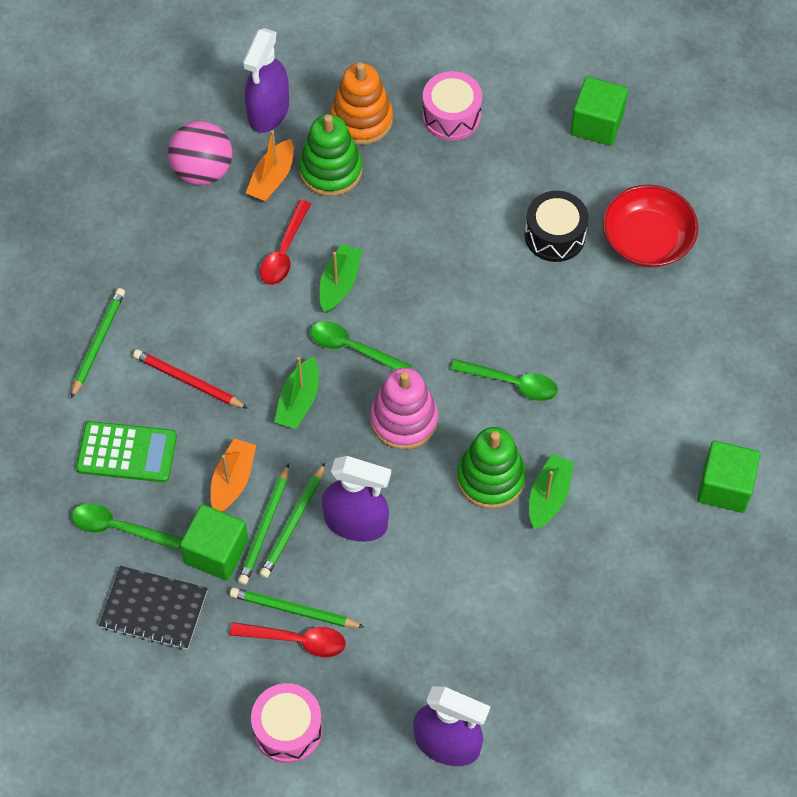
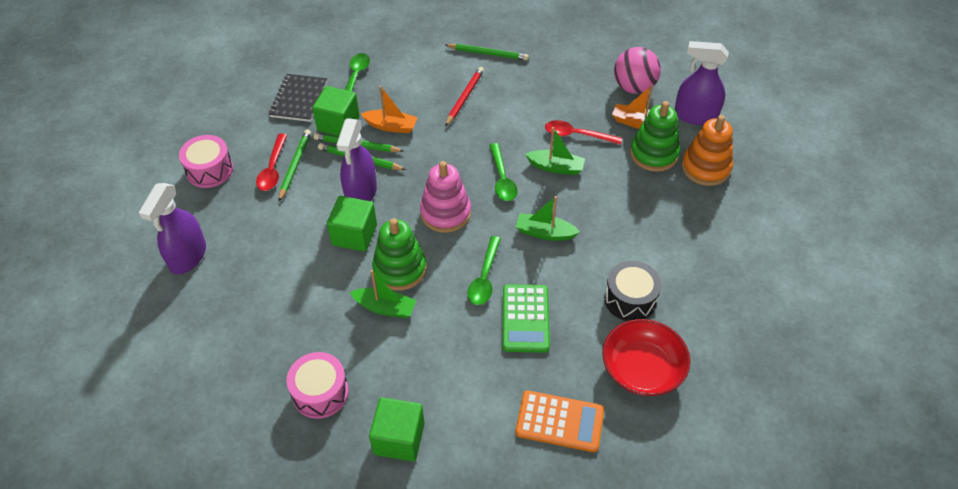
camera: 85 degrees right, 10 degrees down
green calculator [76,421,177,483] -> green calculator moved to [503,284,550,353]
green boat [274,357,319,429] -> green boat moved to [516,196,580,241]
green spoon [310,321,412,370] -> green spoon turned 150 degrees clockwise [489,143,518,201]
pink drum [422,71,482,141] -> pink drum moved to [287,352,349,419]
green cube [571,76,628,146] -> green cube moved to [327,196,377,252]
none -> orange calculator [515,390,604,452]

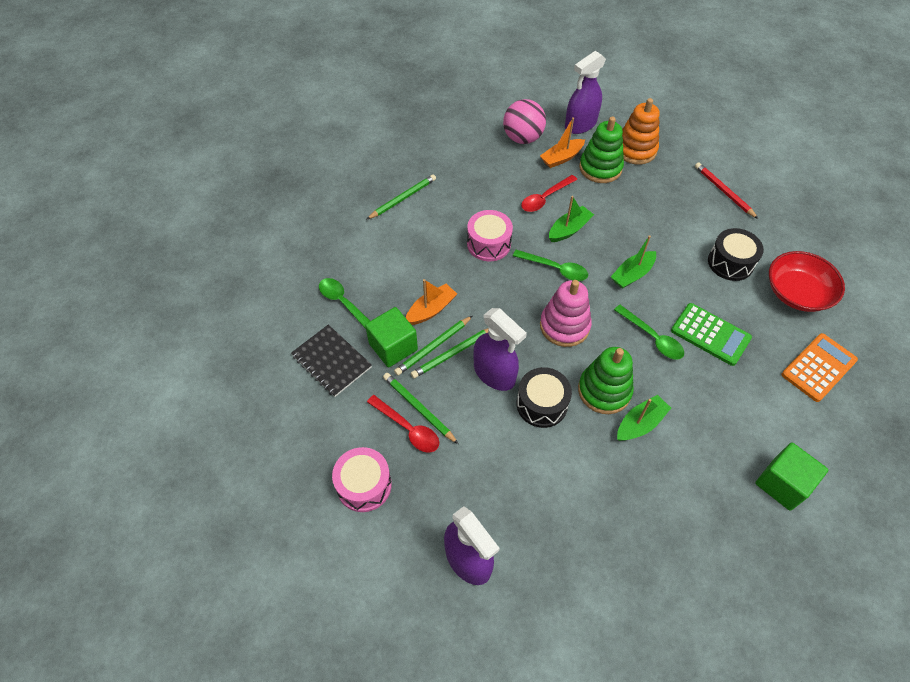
camera: 55 degrees left, 5 degrees up
pink drum [287,352,349,419] -> pink drum moved to [467,210,513,261]
green cube [327,196,377,252] -> black drum [516,367,572,428]
red pencil [445,67,484,127] -> red pencil moved to [695,162,758,219]

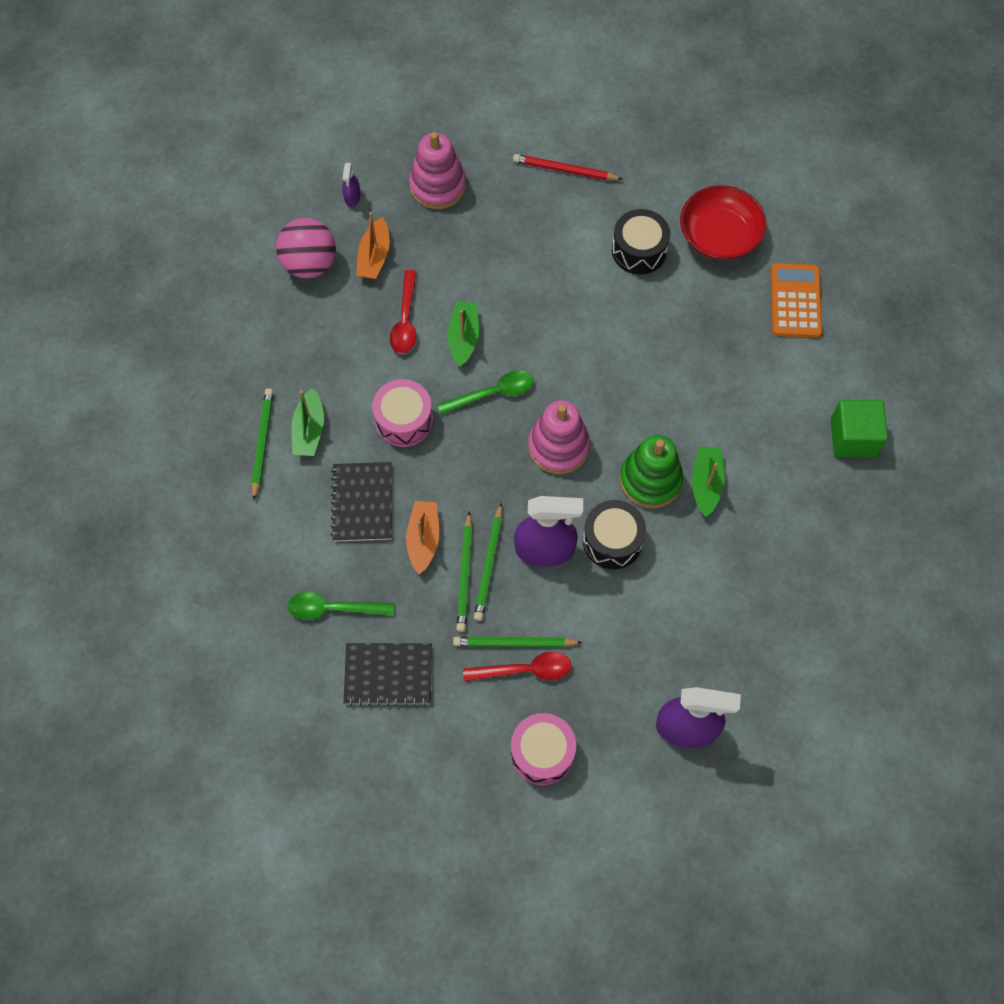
camera: 45 degrees left, 10 degrees up
green cube [365,307,418,367] -> none
purple spray bottle [565,51,606,134] -> purple spray bottle [342,163,361,207], size x0.46
green stacking toy [579,117,624,183] -> none
green boat [611,235,656,289] -> green boat moved to [291,387,324,456]
green spoon [614,305,684,360] -> none
orange stacking toy [622,98,660,165] -> pink stacking toy [409,132,466,209]
green calculator [671,303,752,366] -> none
none -> black notebook [331,462,392,542]

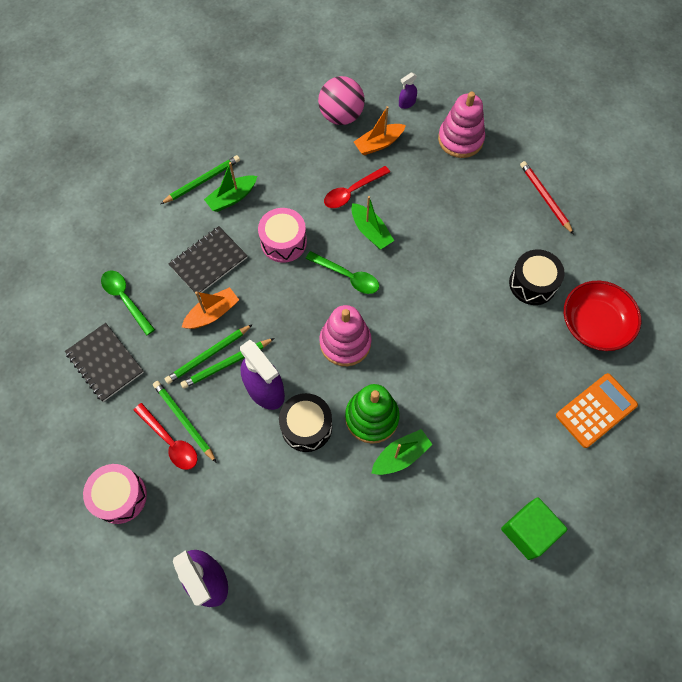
camera: 50 degrees right, 0 degrees up
green boat [448,301,479,367] -> green boat turned 90 degrees clockwise [351,196,394,249]

